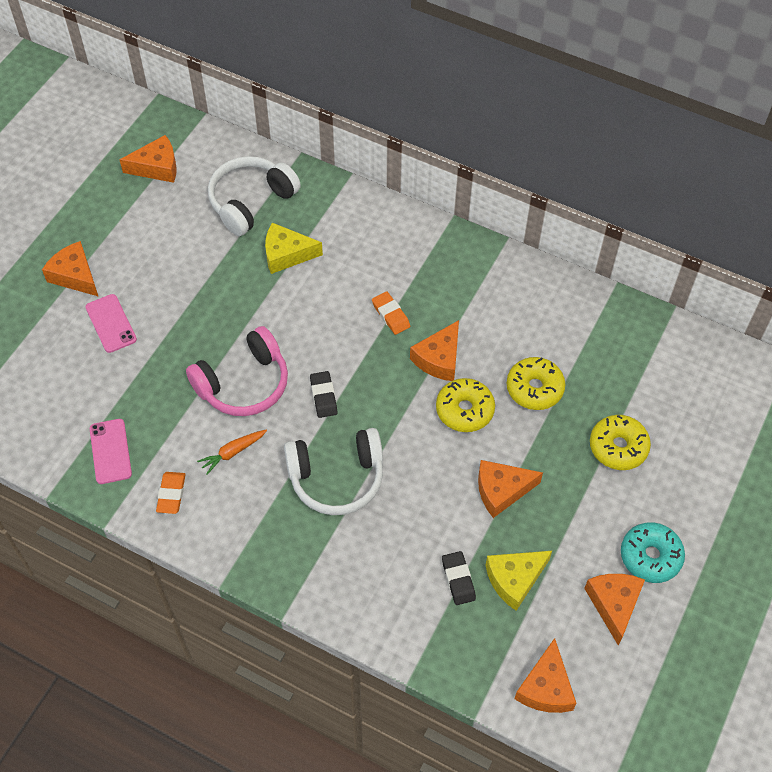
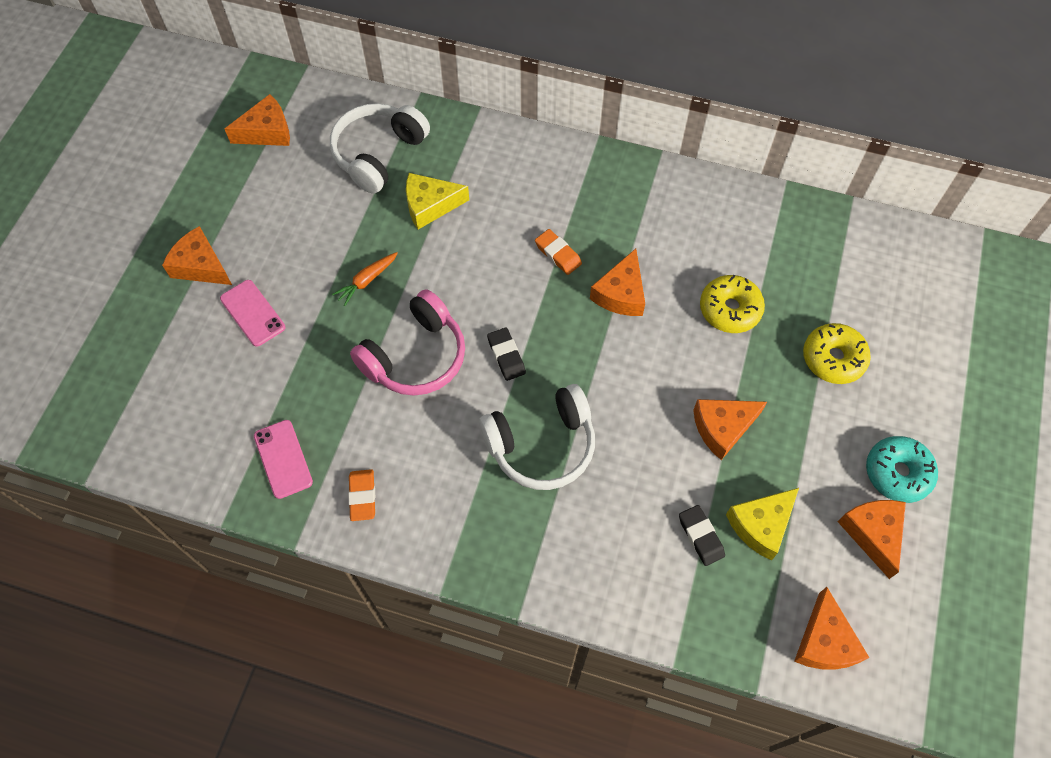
camera: 10 degrees left, 5 degrees up
orange carrot [197,430,267,475] -> orange carrot moved to [332,252,398,306]
yellow donut [436,378,495,432] -> none

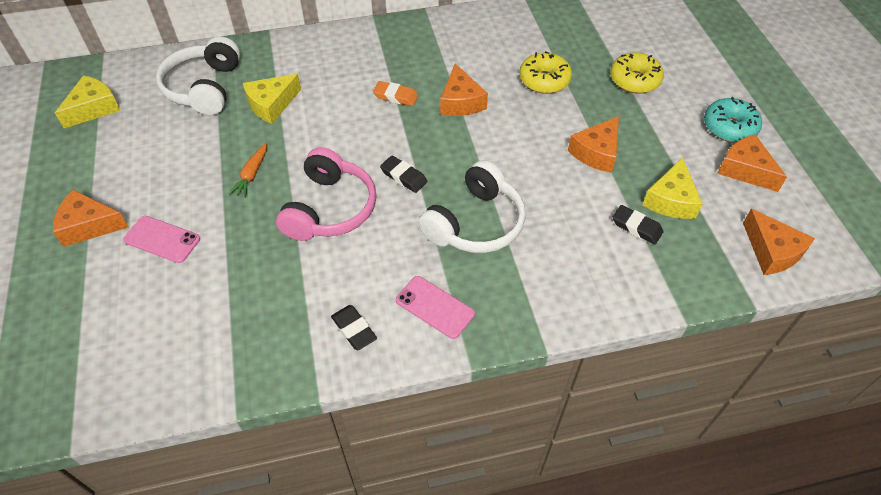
camera: 30 degrees left, 10 degrees down
orange cheese [225,94,290,146] -> yellow cheese [55,76,121,128]
pink phone [254,420,313,499] -> pink phone moved to [396,276,475,339]
orange eraser [348,469,375,521] -> black eraser [331,305,377,350]

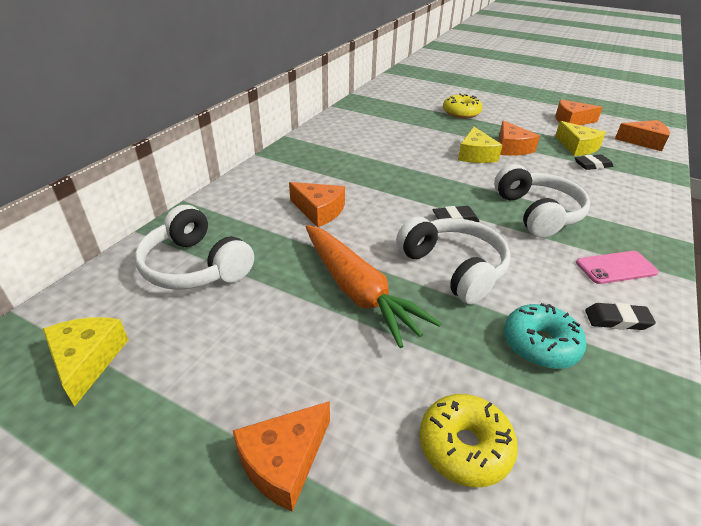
camera: 50 degrees left, 15 degrees down
pink phone [123,216,200,263] -> none
orange carrot [229,143,267,198] -> orange carrot [306,225,441,348], size x2.26
yellow cheese [243,74,301,124] -> yellow cheese moved to [458,127,502,163]
pink headphones [276,147,376,241] -> white headphones [396,217,511,305]
orange eraser [373,81,418,106] -> none
orange cheese [440,64,488,116] -> orange cheese moved to [289,182,345,227]
yellow donut [519,51,572,94] -> yellow donut moved to [420,394,518,487]
turquoise donut [704,97,762,143] -> turquoise donut moved to [504,303,586,369]

